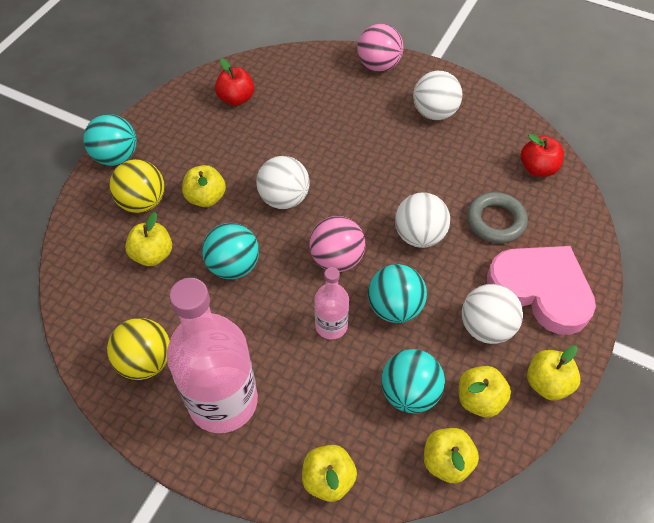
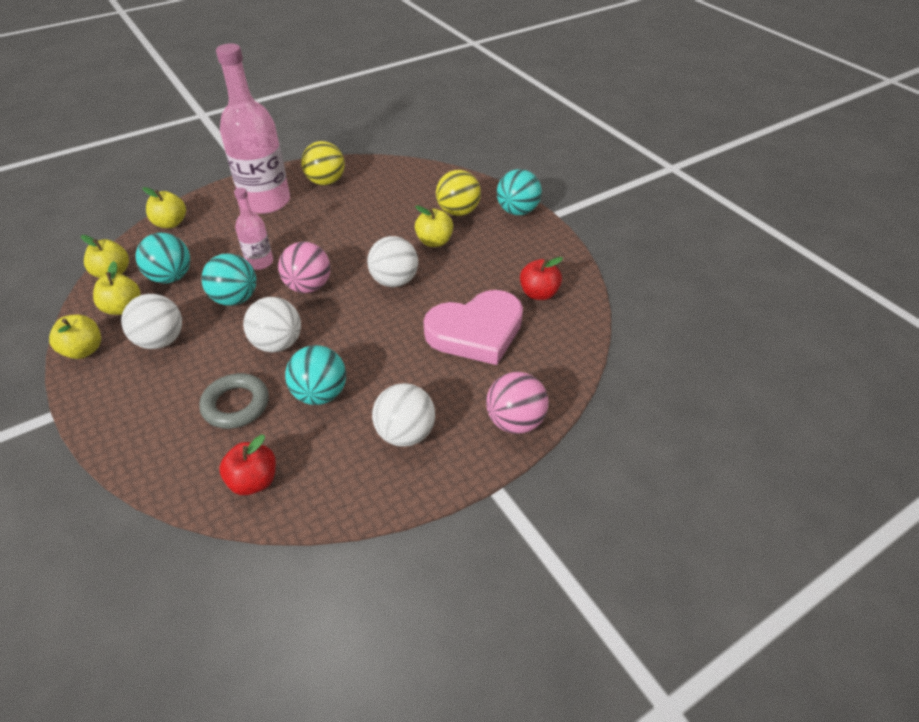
camera: 120 degrees right, 10 degrees down
yellow apple [125,212,172,266] -> none
turquoise ball [202,223,259,279] -> turquoise ball moved to [285,345,346,405]
pink heart [487,246,596,335] -> pink heart moved to [424,290,523,365]

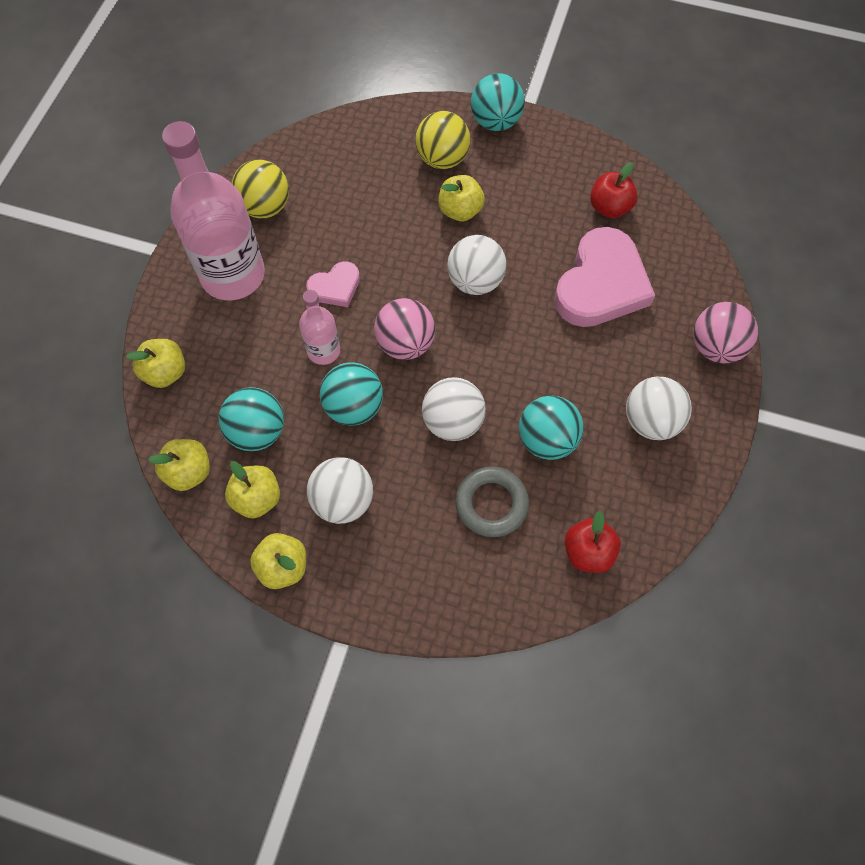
camera: 40 degrees left, 20 degrees up
none -> pink heart [306,261,360,307]

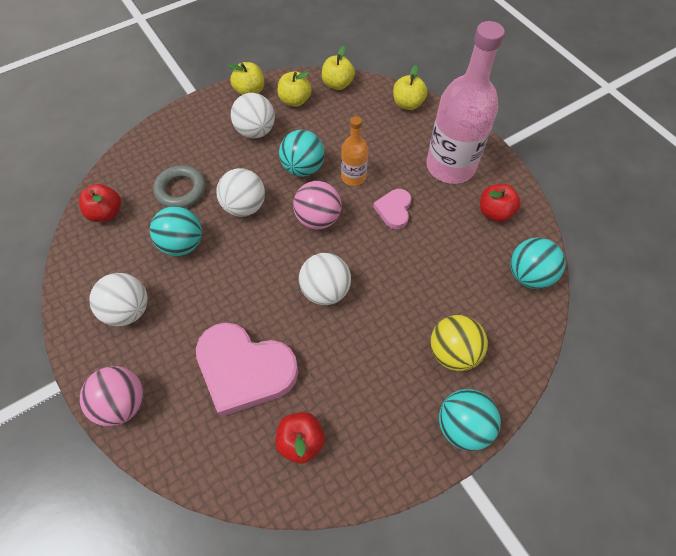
camera: 130 degrees right, 5 degrees down
turquoise ball [219,387,284,451] -> turquoise ball moved to [510,238,566,289]
yellow ball [232,160,289,218] -> red apple [480,184,521,222]
pink bottle [299,290,340,365] -> orange bottle [341,116,368,186]
yellow apple [438,175,485,221] -> none
pink heart [554,227,655,327] -> pink heart turned 45 degrees counterclockwise [196,322,298,417]

